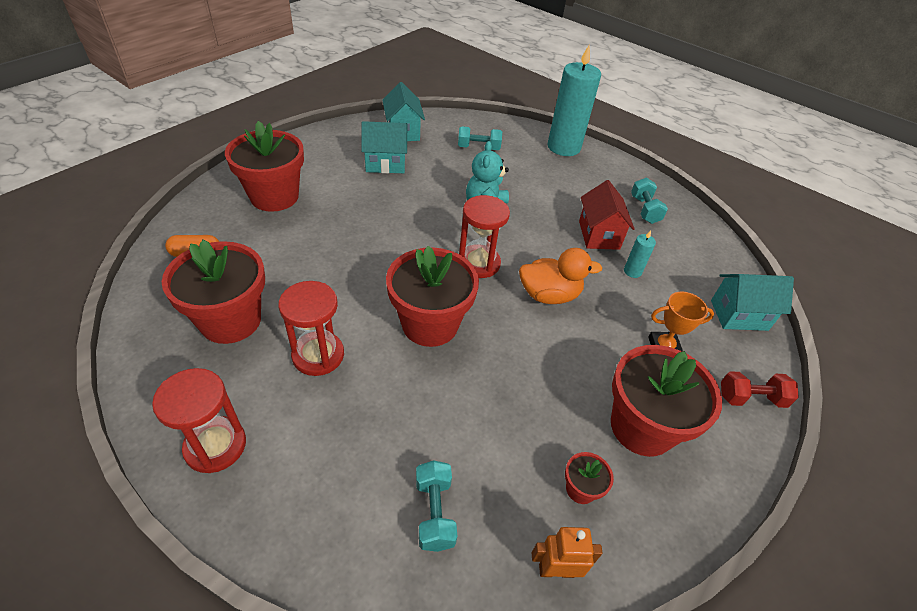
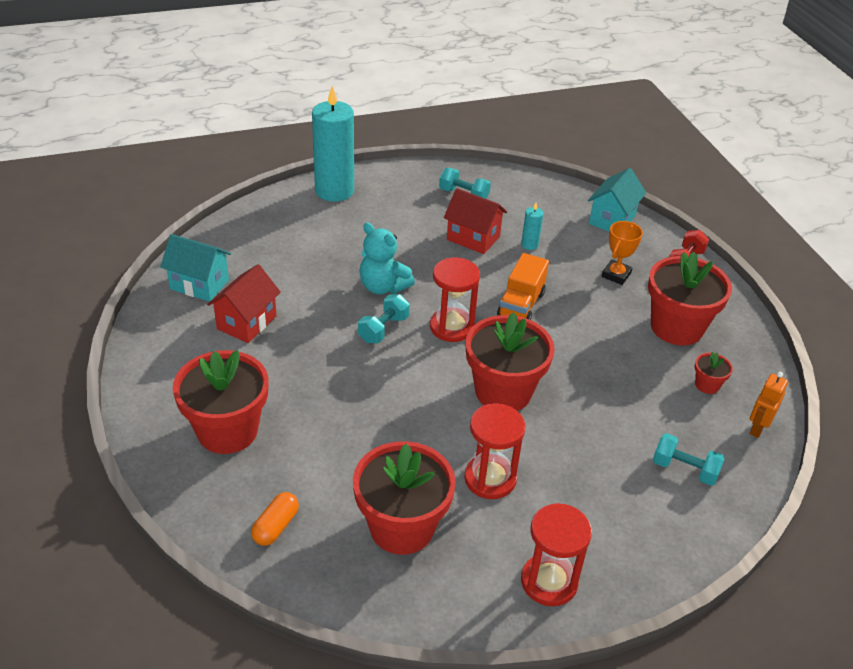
camera: 55 degrees left, 5 degrees down
turquoise house [361,121,407,173] -> red house [207,264,281,343]
turquoise dumbbell [458,126,502,150] -> turquoise dumbbell moved to [358,294,410,343]
orange duck [519,248,602,304] -> orange truck [497,253,549,320]

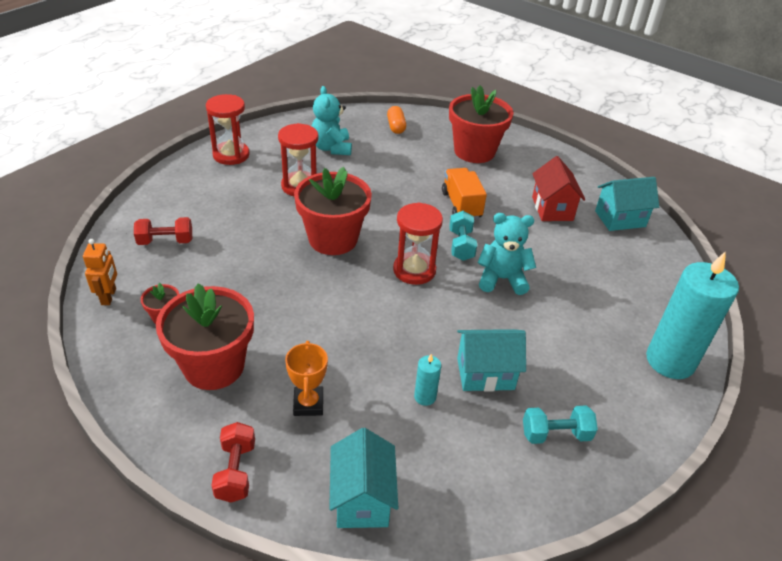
camera: 145 degrees right, 0 degrees up
red flower pot [353,441,456,555] -> turquoise teddy bear [311,86,352,155]
red house [444,188,507,254] -> turquoise house [457,329,526,392]
orange truck [497,253,549,320] -> orange truck moved to [442,168,487,219]
turquoise dumbbell [653,433,725,485] -> red dumbbell [134,217,192,245]

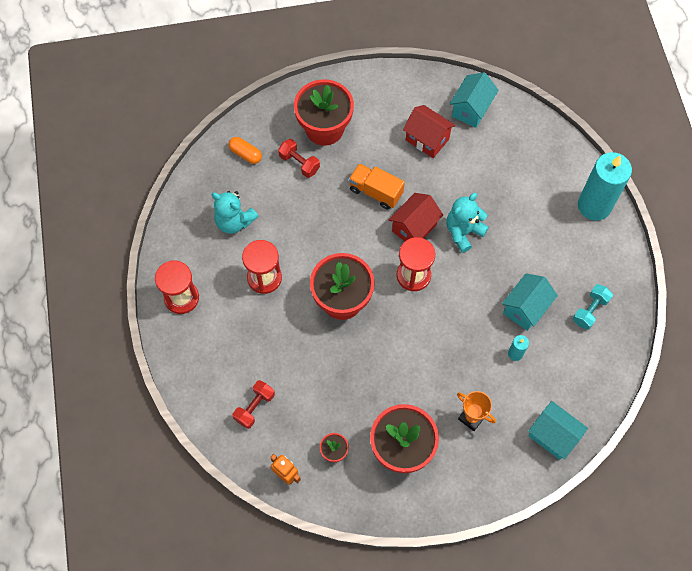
camera: 45 degrees left, 25 degrees up
red dumbbell [211,422,255,502] -> red dumbbell moved to [278,139,320,178]
turquoise dumbbell [449,211,477,261] -> red house [389,193,443,241]

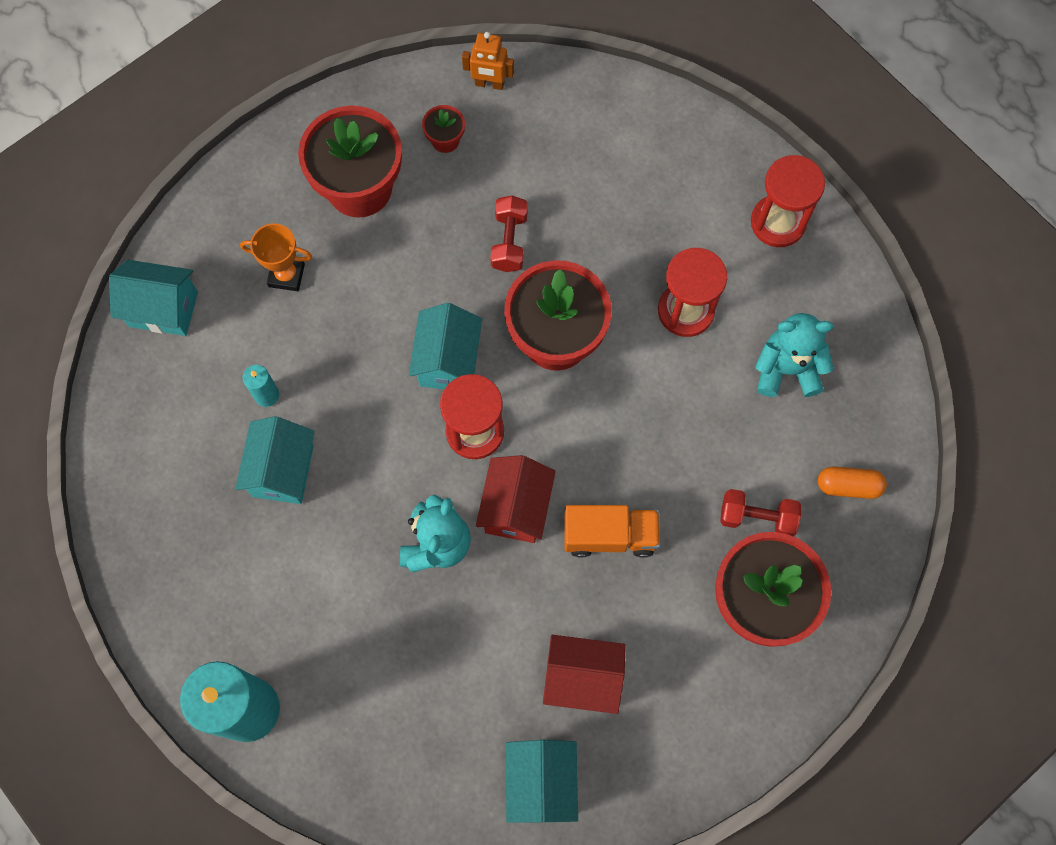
camera: 150 degrees right, 5 degrees up
red dumbbell [233,380,275,429] -> red dumbbell moved to [490,196,528,272]
turquoise dumbbell [573,284,613,330] -> none
none -> turquoise house [409,303,482,389]

